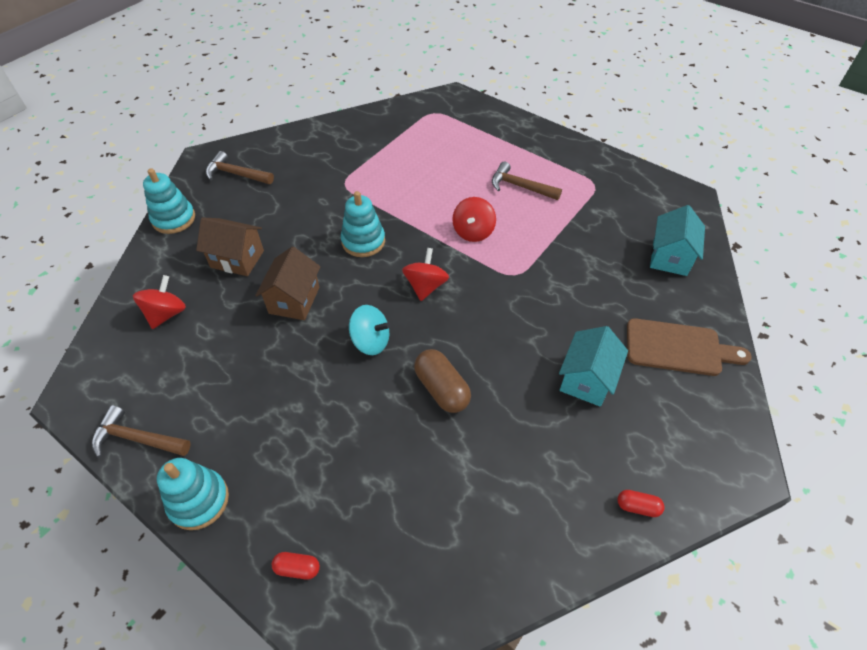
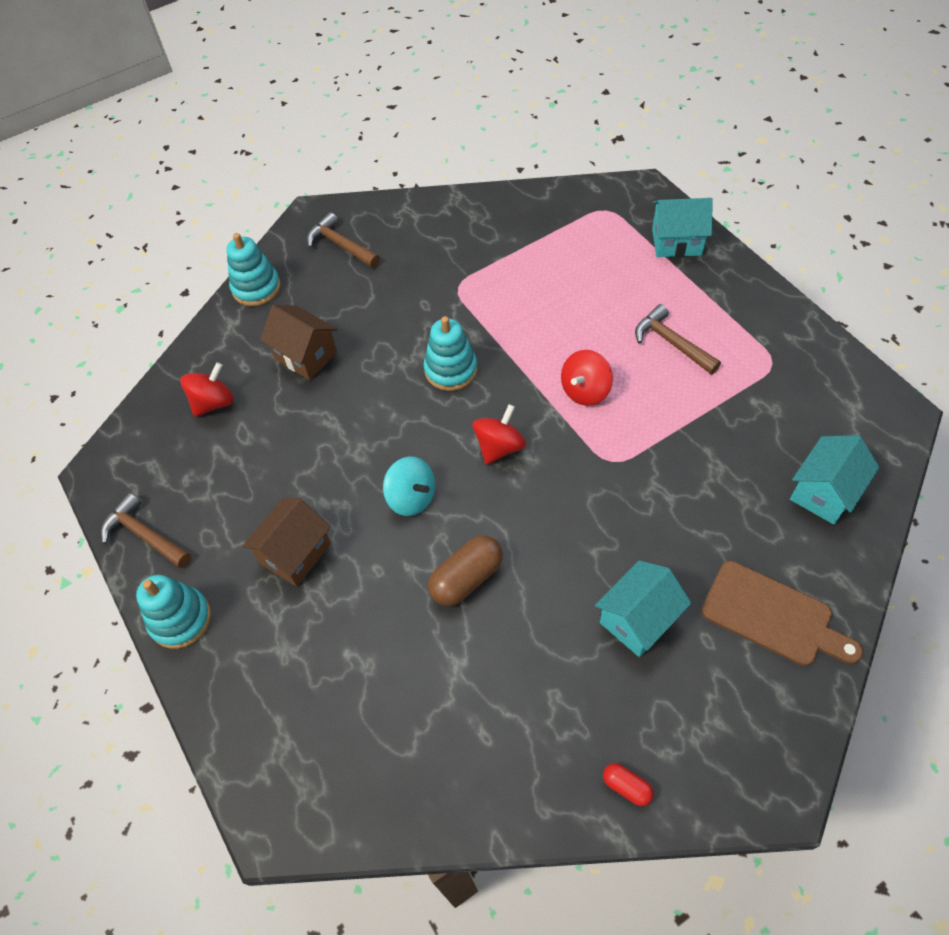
camera: 25 degrees right, 5 degrees up
brown house [255,246,321,320] -> brown house moved to [242,498,331,587]
red capsule [272,552,320,580] -> none
brown capsule [414,349,471,413] -> brown capsule turned 60 degrees clockwise [428,535,503,606]
none -> turquoise house [652,198,713,257]

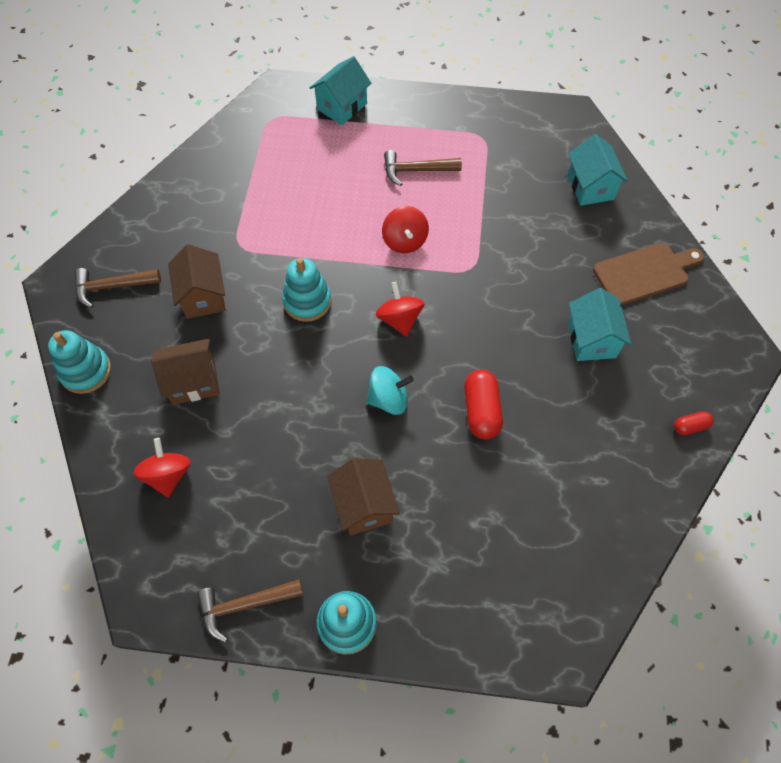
camera: 55 degrees left, 5 degrees up
brown capsule [428,535,503,606] -> red capsule [464,370,503,440]
none -> brown house [168,244,226,319]

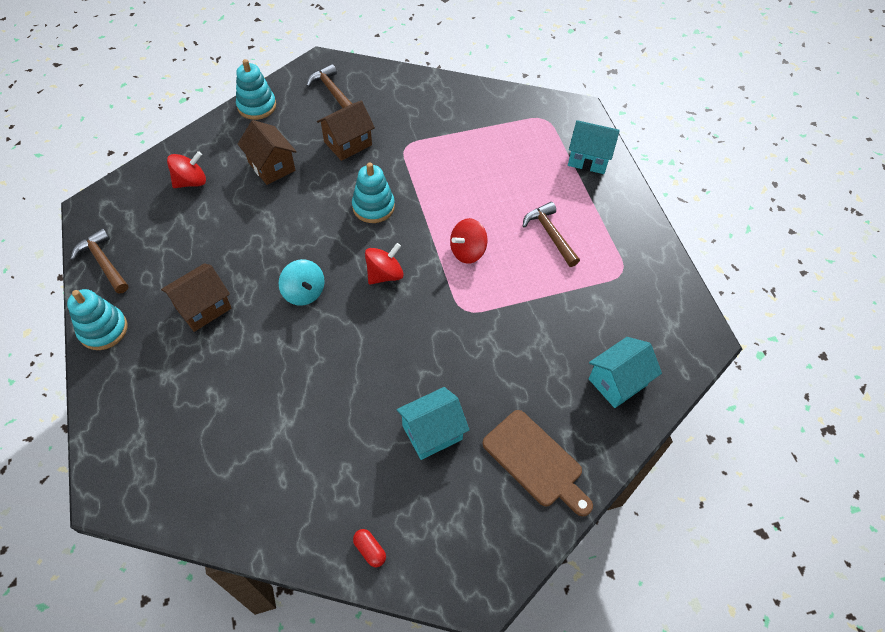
camera: 65 degrees right, 5 degrees down
red capsule [464,370,503,440] -> none

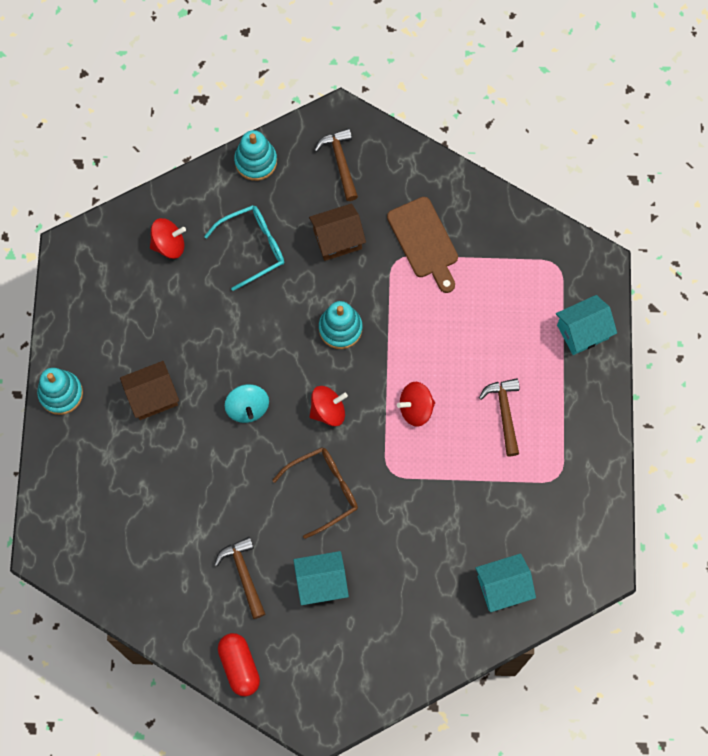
camera: 20 degrees right, 15 degrees up
brown hammer [71,228,128,294] -> brown hammer moved to [214,537,265,619]
brown house [238,120,297,185] -> turquoise glasses [204,205,284,291]
red capsule [353,529,386,567] -> red capsule [218,633,260,697], size x1.85
brown cutting board [482,410,593,517] -> brown cutting board moved to [387,197,458,293]
turquoise house [568,120,620,174] -> turquoise house turned 60 degrees counterclockwise [556,295,617,355]
none -> brown glasses [272,447,358,539]

